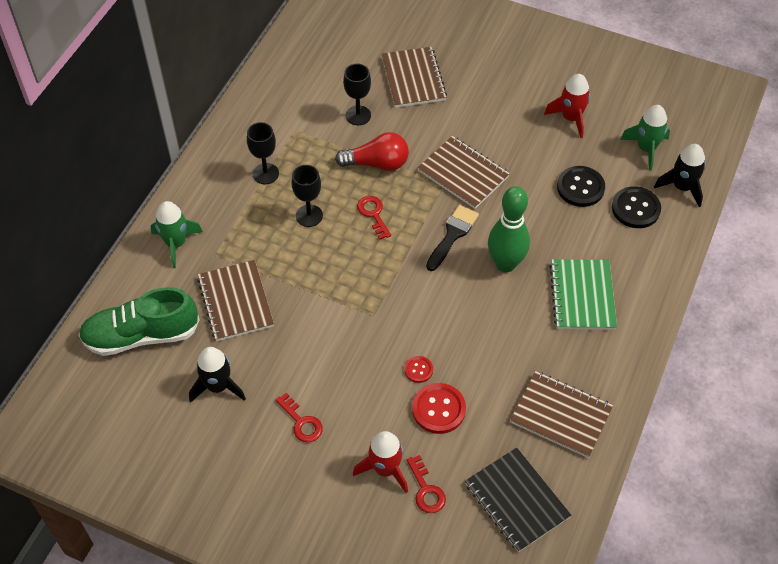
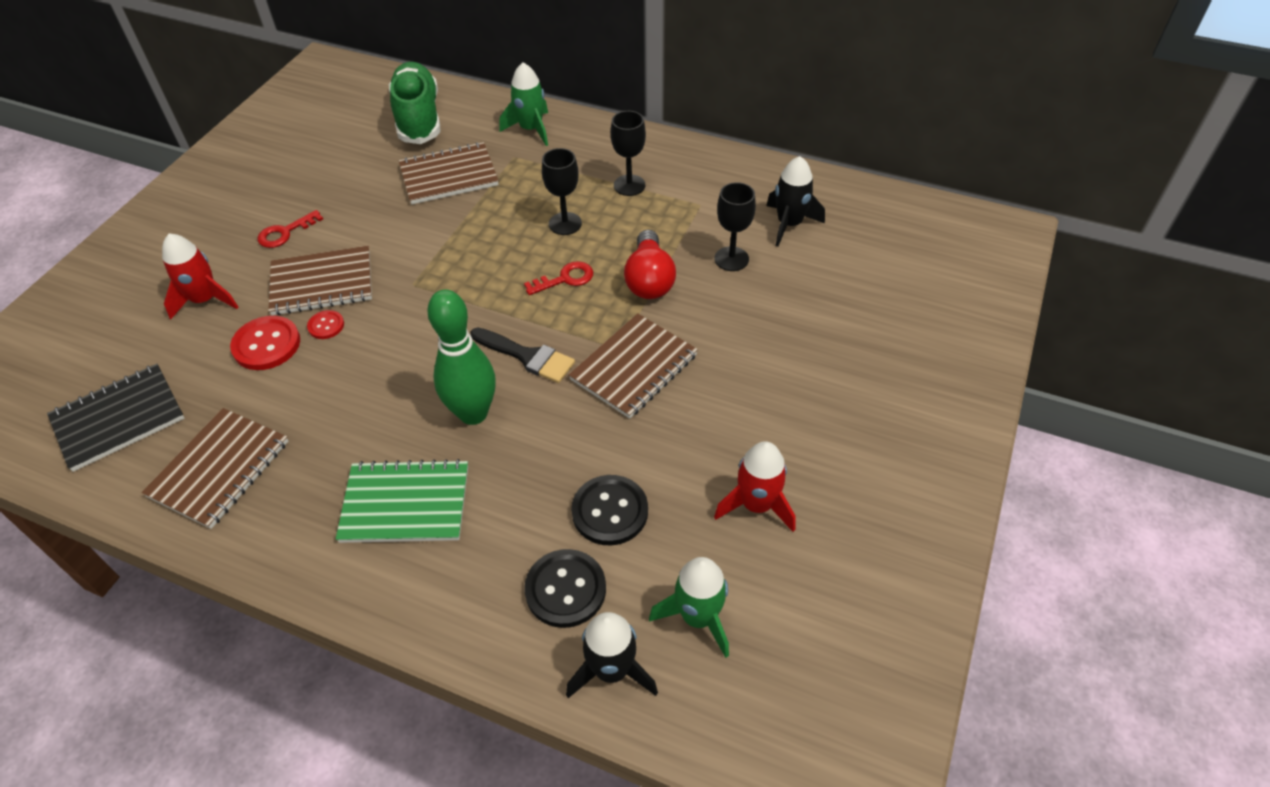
camera: 90 degrees right, 5 degrees down
black rocket [189,347,246,403] -> black rocket moved to [766,156,825,247]
brown notebook [381,47,447,108] -> brown notebook moved to [268,246,372,315]
red key [407,455,446,513] -> none

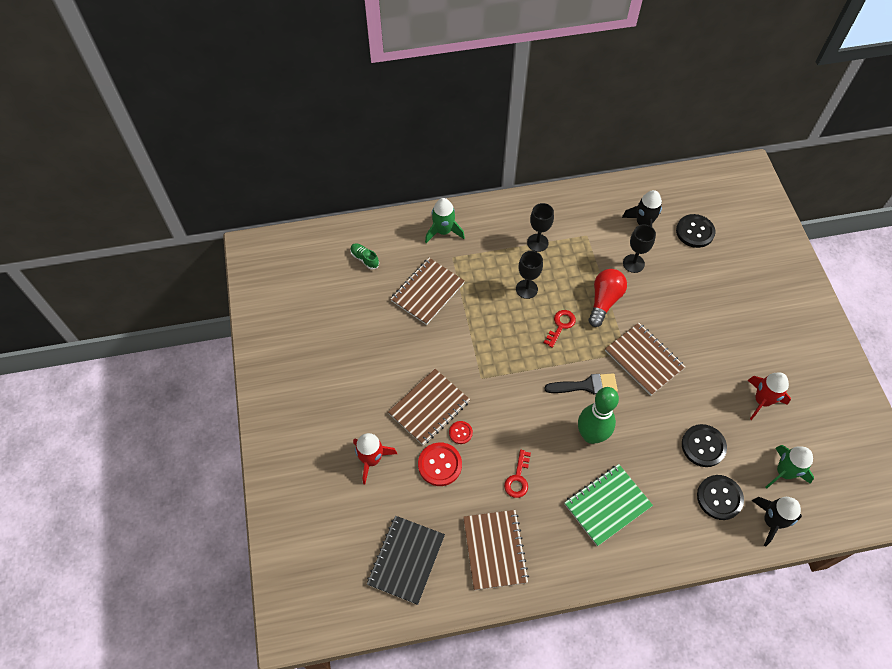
camera: 35 degrees left, 10 degrees up
red key [258,210,323,248] -> red key moved to [504,450,531,498]
green shoe [389,62,441,144] -> green shoe [350,243,379,270], size x0.42
brown notebook [569,313,698,419] -> brown notebook turned 45 degrees counterclockwise [605,323,686,396]
red light bulb [624,230,676,299] -> red light bulb turned 120 degrees counterclockwise [588,269,627,327]
none -> black button [676,214,715,248]

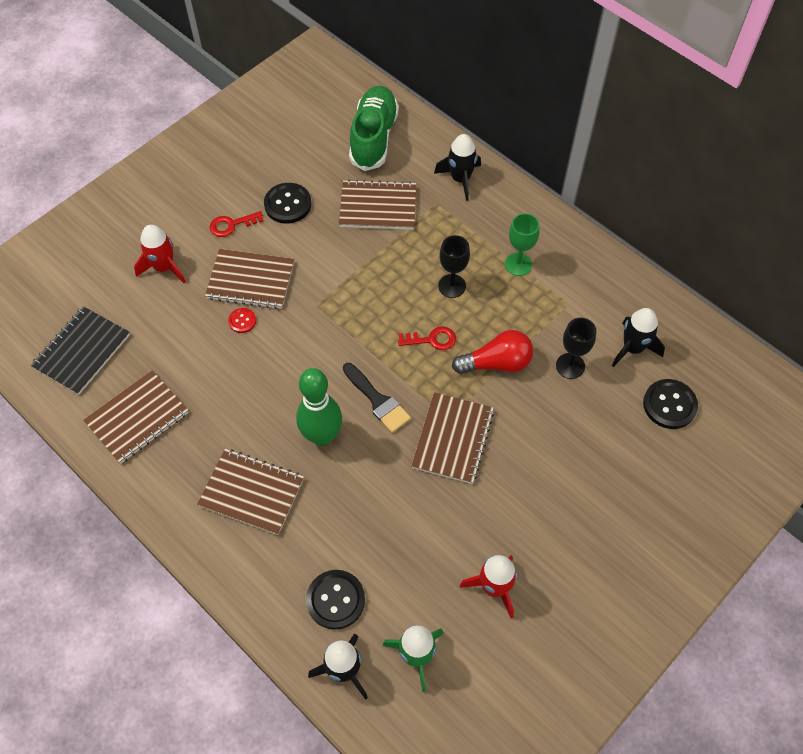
camera: 55 degrees right, 0 degrees up
green shoe [350,243,379,270] -> green shoe [349,86,399,171], size x2.37
black notebook [367,516,445,605] -> black notebook turned 45 degrees counterclockwise [30,306,130,395]
red button [418,442,462,486] -> none
green rocket [425,198,465,243] -> black rocket [434,134,481,201]
red key [504,450,531,498] -> red key moved to [210,211,263,237]
black goblet [527,203,554,252] -> green goblet [505,213,540,276]
green notebook [564,464,653,546] -> brown notebook [197,449,304,535]
black button [682,424,727,467] -> black button moved to [264,183,311,224]

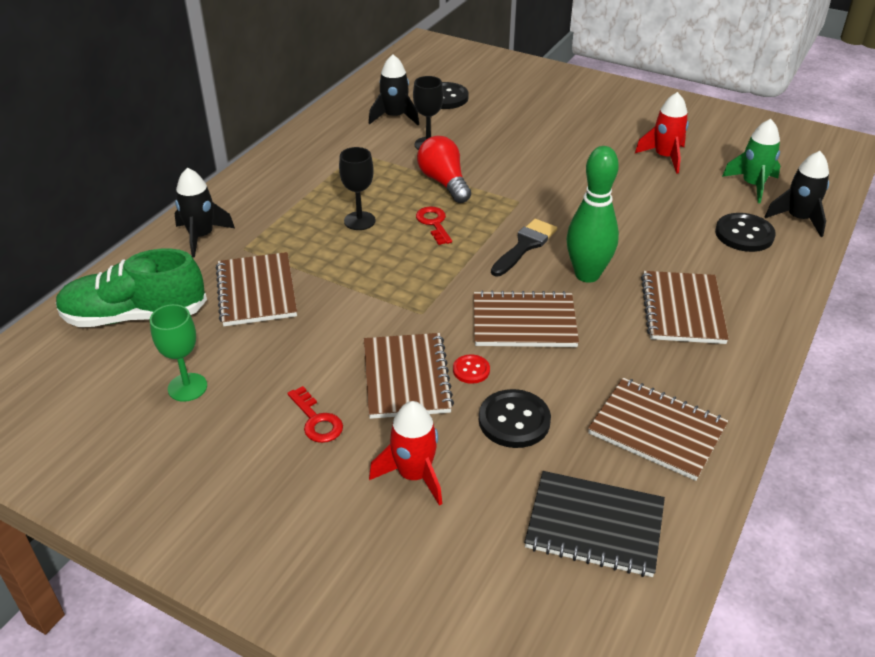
camera: 105 degrees left, 20 degrees down
black button [264,183,311,224] -> black button moved to [479,389,551,448]
brown notebook [411,392,494,484] -> brown notebook moved to [474,290,579,347]
green goblet [505,213,540,276] -> green goblet moved to [150,304,207,402]

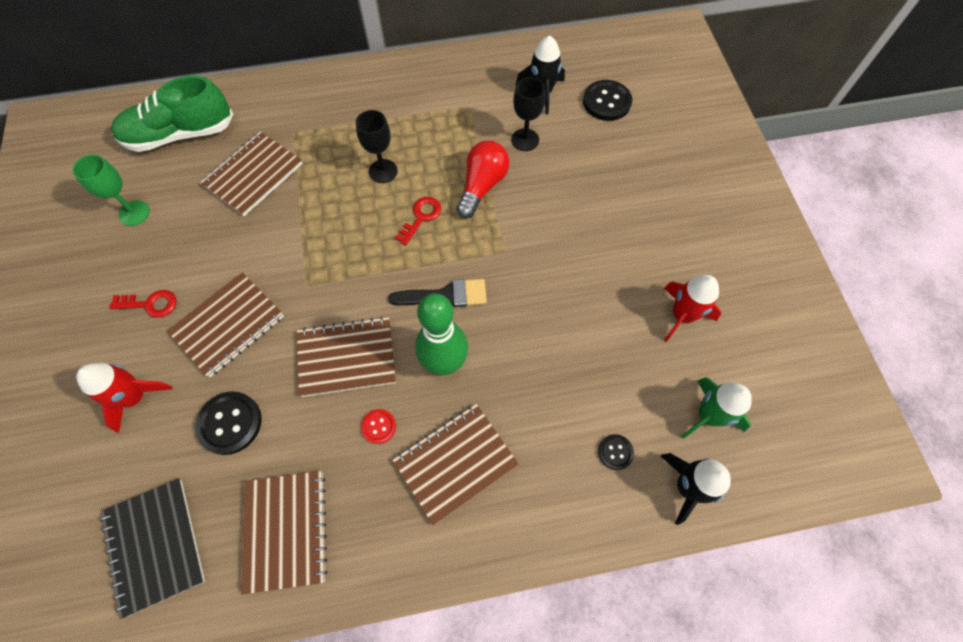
camera: 50 degrees right, 25 degrees up
green shoe [56,249,207,327] -> green shoe turned 60 degrees counterclockwise [111,75,233,152]
black rocket [174,168,235,257] -> none
red key [287,386,343,443] -> red key turned 105 degrees counterclockwise [109,290,176,318]
red button [453,354,490,384] -> red button moved to [361,409,396,444]
brown notebook [474,290,579,347] -> brown notebook turned 60 degrees counterclockwise [297,317,396,397]
black button [715,213,776,252] -> black button [598,434,634,470], size x0.55

